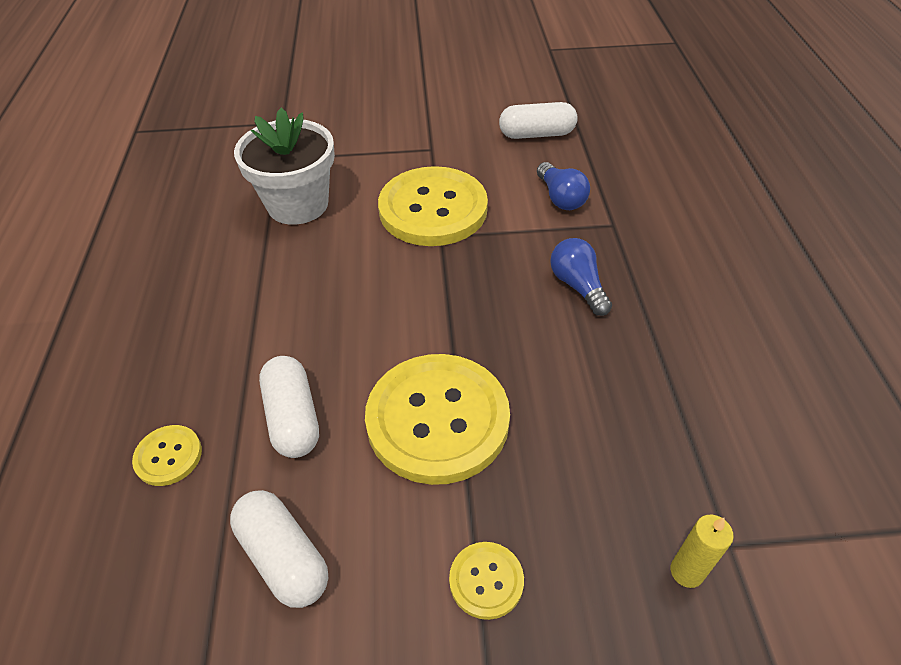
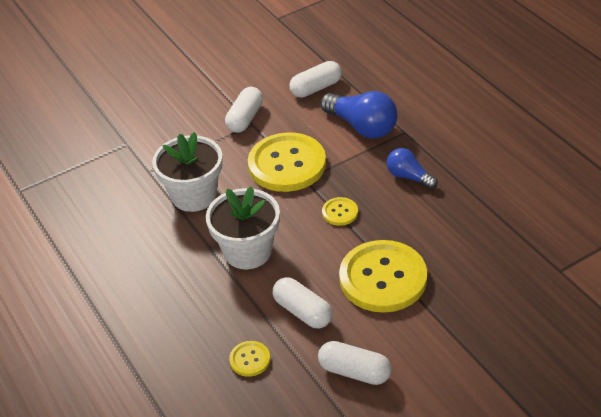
camera: 25 degrees left, 5 degrees down
yellow button [449,542,524,620] -> yellow button moved to [322,197,358,226]
blue light bulb [537,162,590,210] -> blue light bulb [321,91,397,139], size x1.66
yellow candle [671,514,734,588] -> none
none -> white flower pot [206,186,280,269]
none -> white capsule [225,87,263,133]

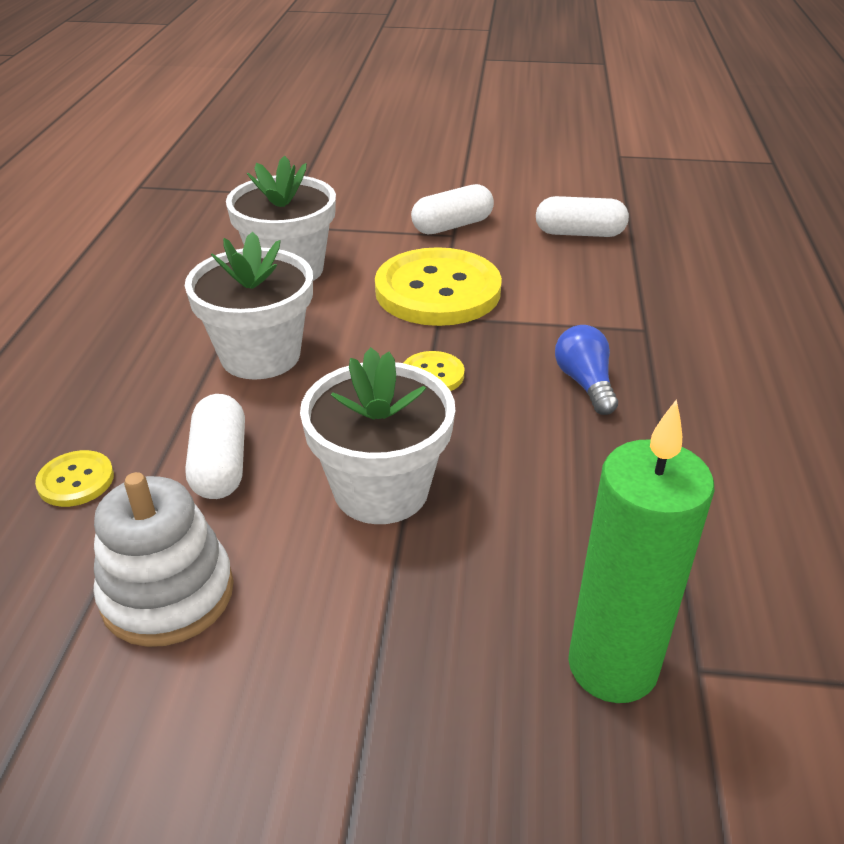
camera: 35 degrees right, 5 degrees down
white capsule [318,341,392,385] -> white stacking toy [94,472,234,647]
blue light bulb [321,91,397,139] -> none
yellow button [339,240,427,313] -> white flower pot [300,347,455,524]
none -> green candle [568,399,714,703]

